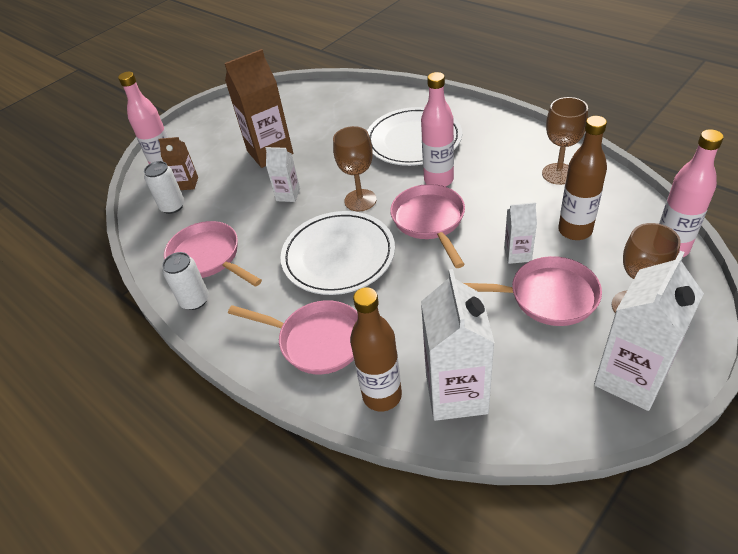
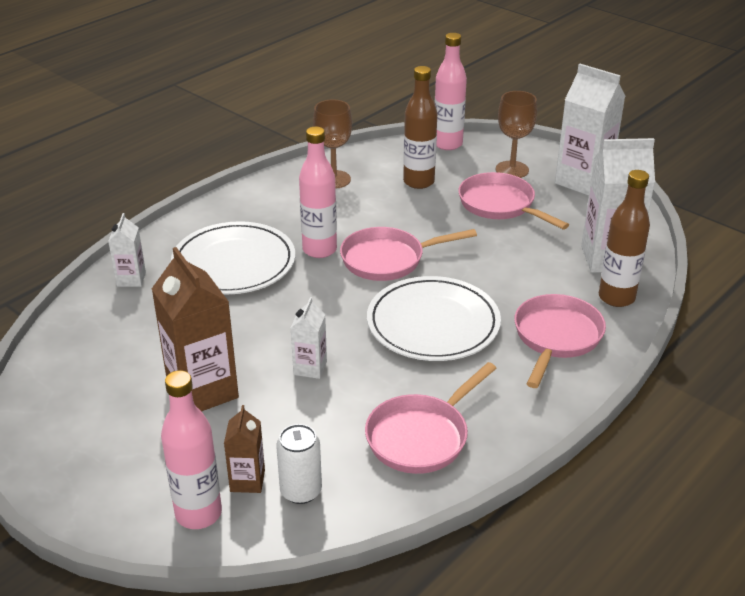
camera: 95 degrees left, 10 degrees down
white can [162,252,209,310] -> none
brown goblet [333,126,377,211] -> none
pink pan [464,256,602,326] -> pink pan turned 45 degrees counterclockwise [458,172,569,229]
white carton [504,202,537,264] -> white carton moved to [108,213,146,287]

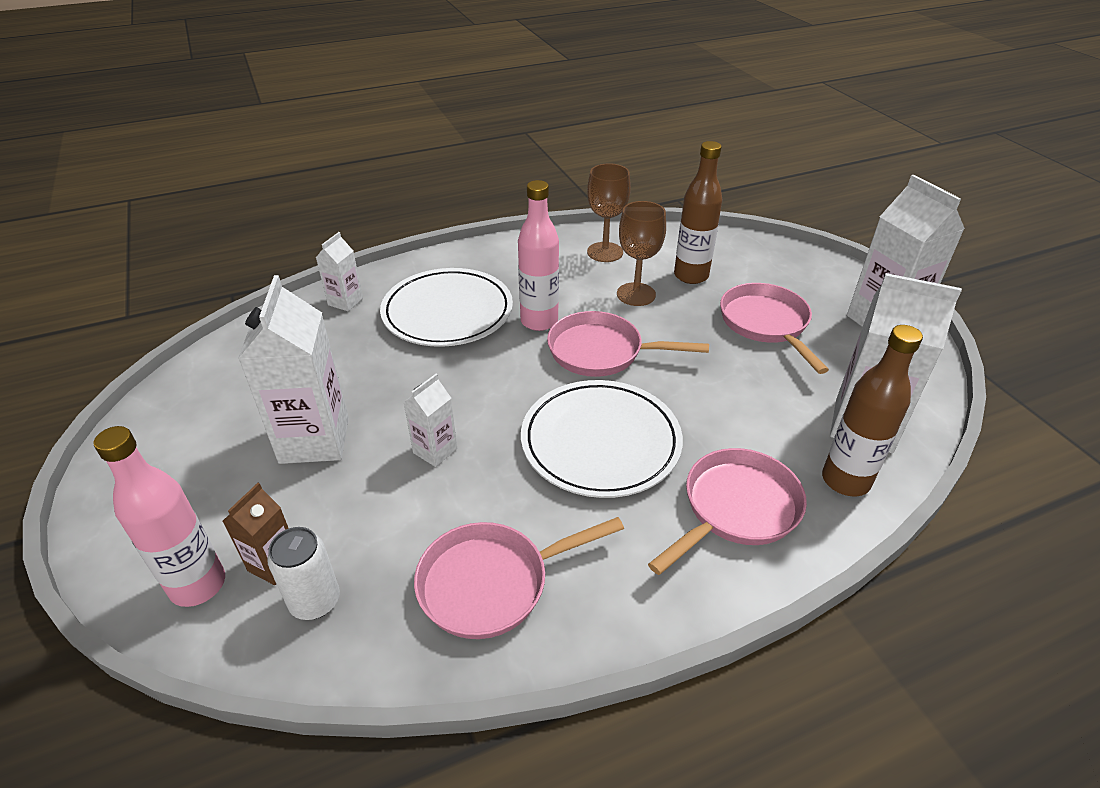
camera: 25 degrees right, 5 degrees up
brown carton [152,247,239,412] -> white carton [238,275,349,464]
pink bottle [435,33,467,150] -> none
brown goblet [496,91,537,178] -> brown goblet moved to [617,201,666,306]

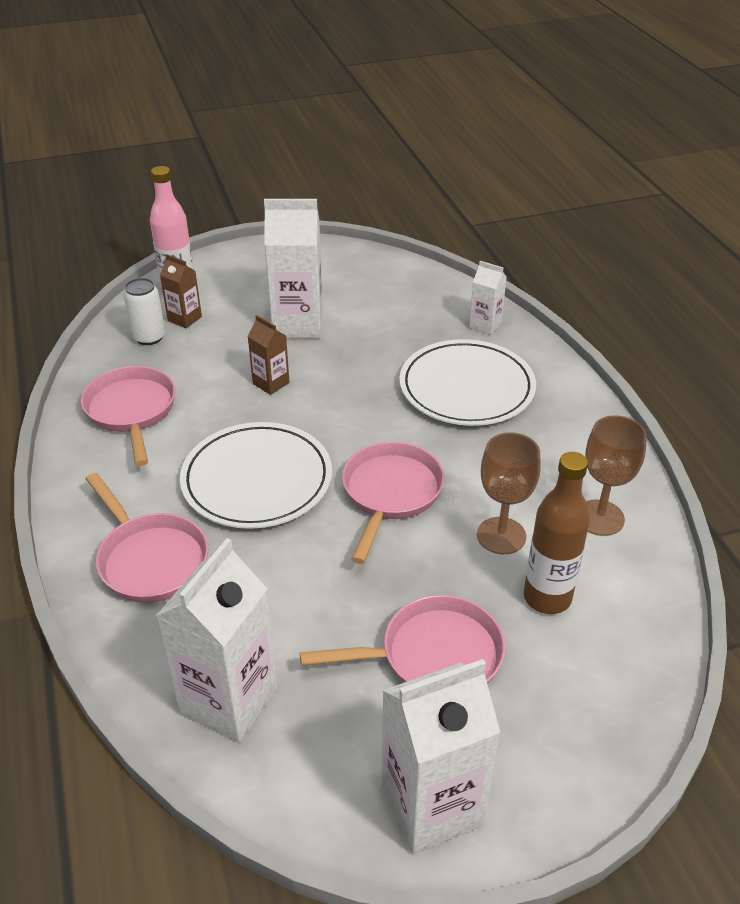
camera: 95 degrees right, 0 degrees up
white carton [403,374,457,467] -> brown carton [248,315,289,395]
pink bottle [518,180,559,331] -> none
brown bottle [822,325,923,497] -> none

